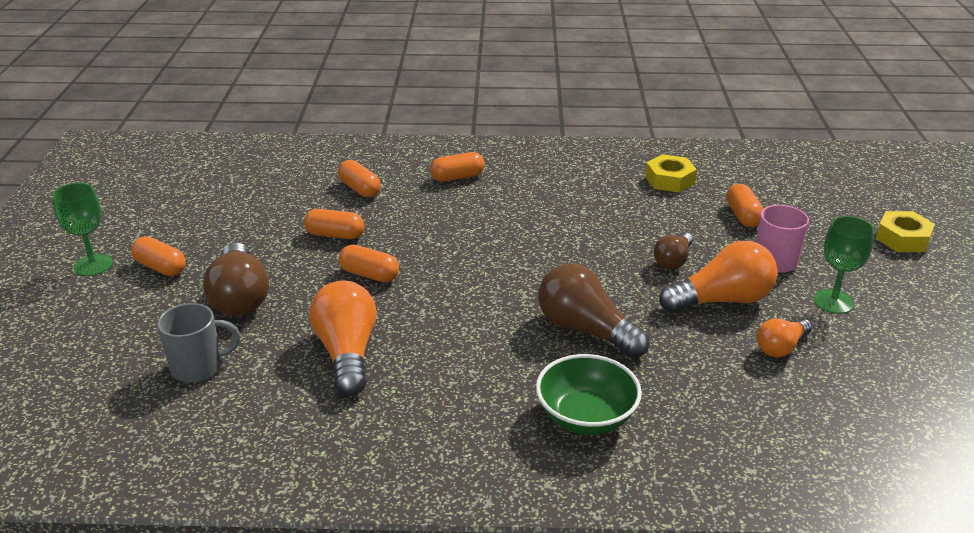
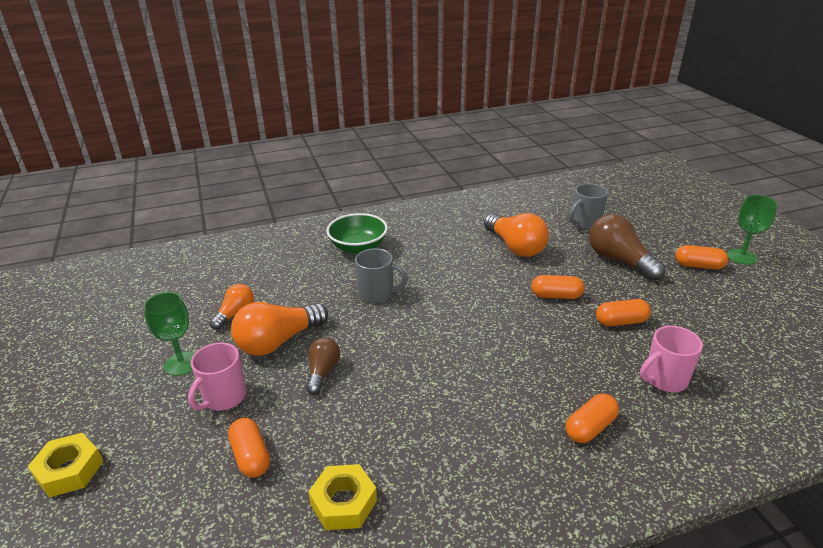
camera: 160 degrees right, 0 degrees up
orange capsule [338,160,381,197] -> pink mug [640,326,703,392]
brown light bulb [538,264,649,358] -> grey mug [355,248,408,303]

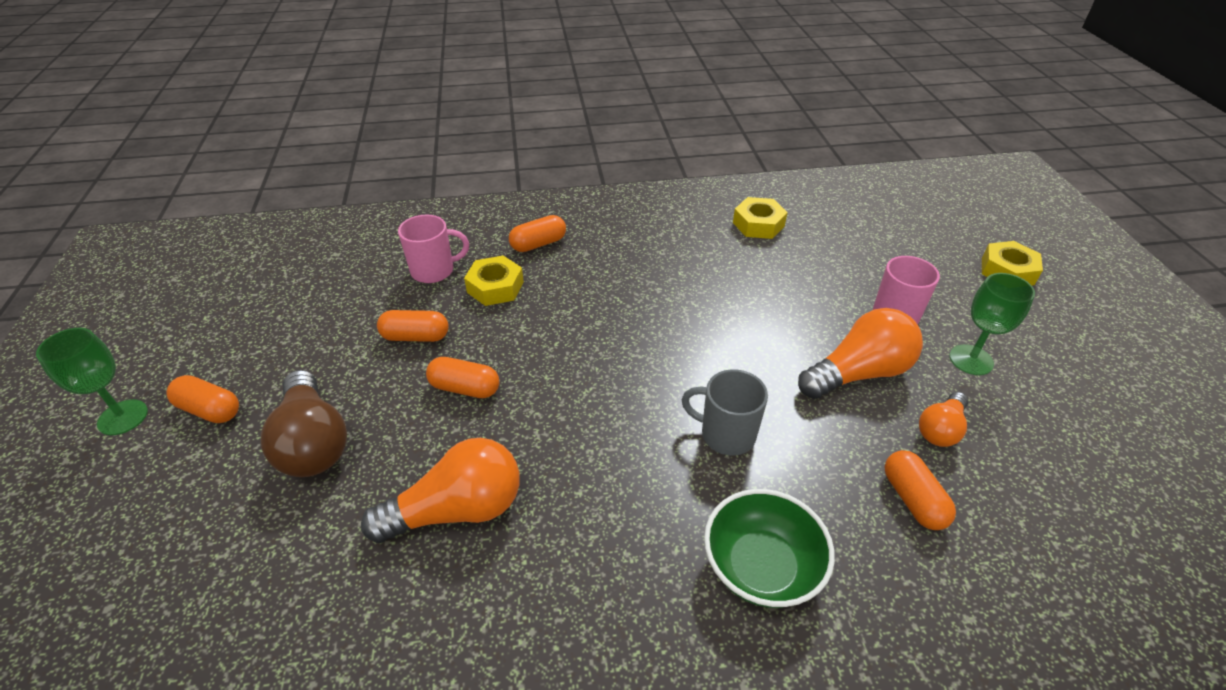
camera: 170 degrees left, 10 degrees up
orange capsule [228,418,270,478] -> orange capsule moved to [885,450,956,530]
brown light bulb [306,338,340,394] -> none
orange light bulb [484,213,549,257] -> orange light bulb turned 90 degrees clockwise [361,438,520,543]
grey mug [569,183,608,230] -> none
none -> yellow nut [464,256,524,306]

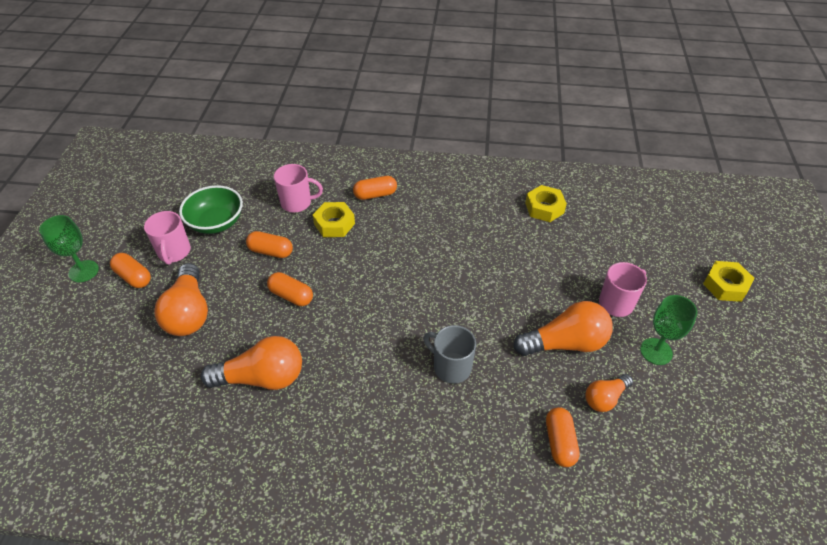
camera: 15 degrees right, 5 degrees up
brown light bulb [261,370,347,477] -> orange light bulb [154,263,208,336]
green bowl [704,489,835,608] -> green bowl moved to [179,185,243,234]
none -> pink mug [144,211,191,265]

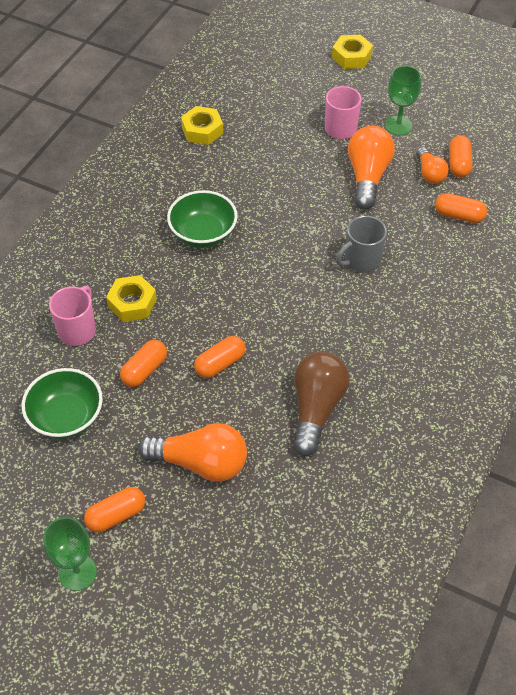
camera: 70 degrees left, 5 degrees up
pink mug [144,211,191,265] -> none
orange light bulb [201,336,302,390] -> brown light bulb [293,352,350,456]
orange capsule [353,176,397,200] -> orange capsule moved to [449,135,472,177]
none -> green bowl [167,190,238,247]

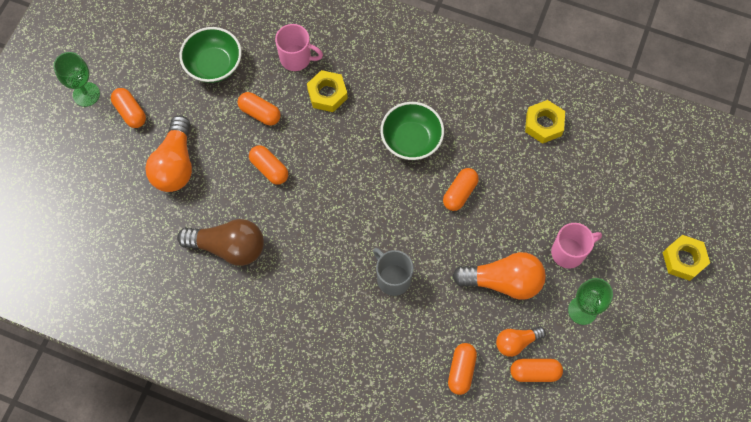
camera: 85 degrees right, 15 degrees up
none -> orange capsule [443,168,479,211]

